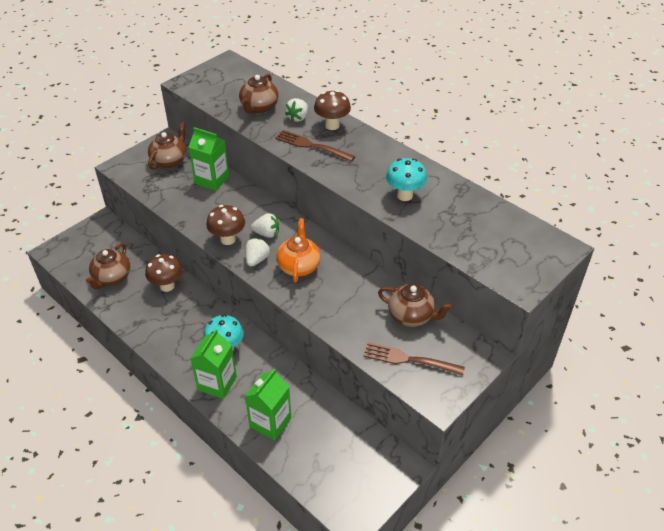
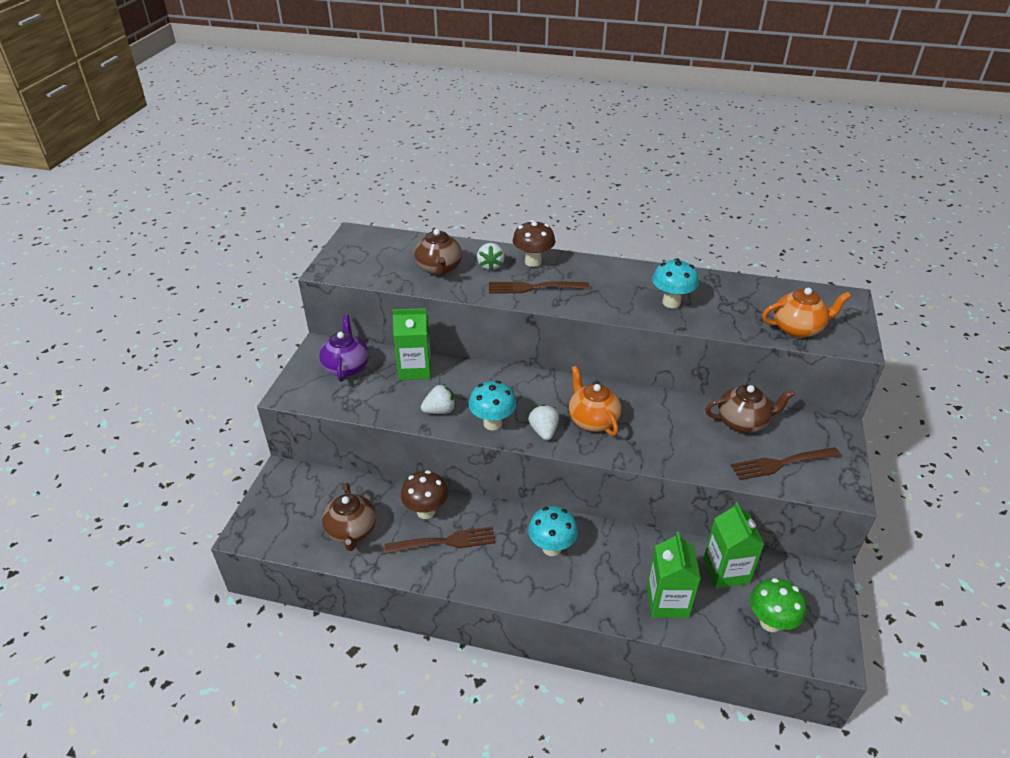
camera: 30 degrees left, 5 degrees down
brown teapot [148,121,187,170] -> purple teapot [319,315,369,382]
green carton [190,329,237,399] -> green carton moved to [703,502,764,588]
brown mushroom [206,205,245,245] -> turquoise mushroom [469,381,517,430]
white strawberry [251,213,279,238] -> white strawberry moved to [421,384,456,414]
none -> brown fork [385,527,496,554]
none -> green mushroom [750,578,806,632]
none -> orange teapot [762,288,851,338]

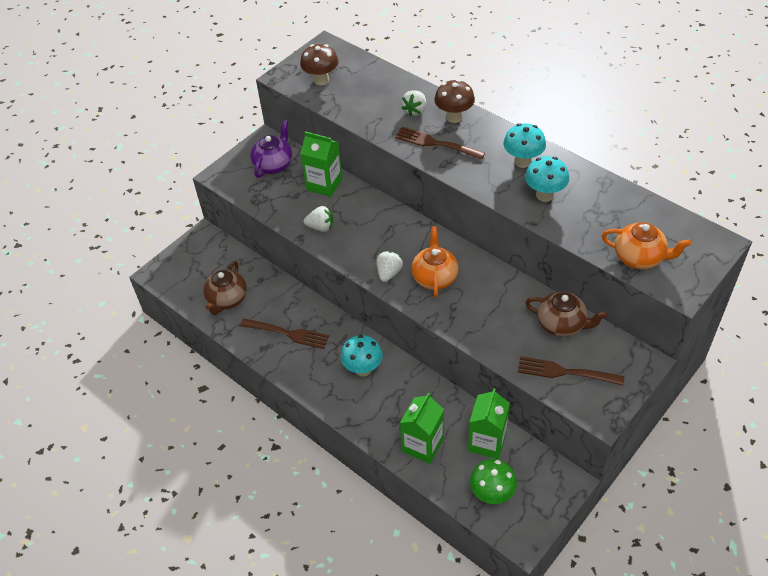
camera: 30 degrees right, 10 degrees up
brown mushroom [401,470,448,519] -> brown mushroom moved to [300,44,339,85]
brown teapot [414,228,462,276] -> none
turquoise mushroom [469,381,517,430] -> turquoise mushroom moved to [503,123,546,168]

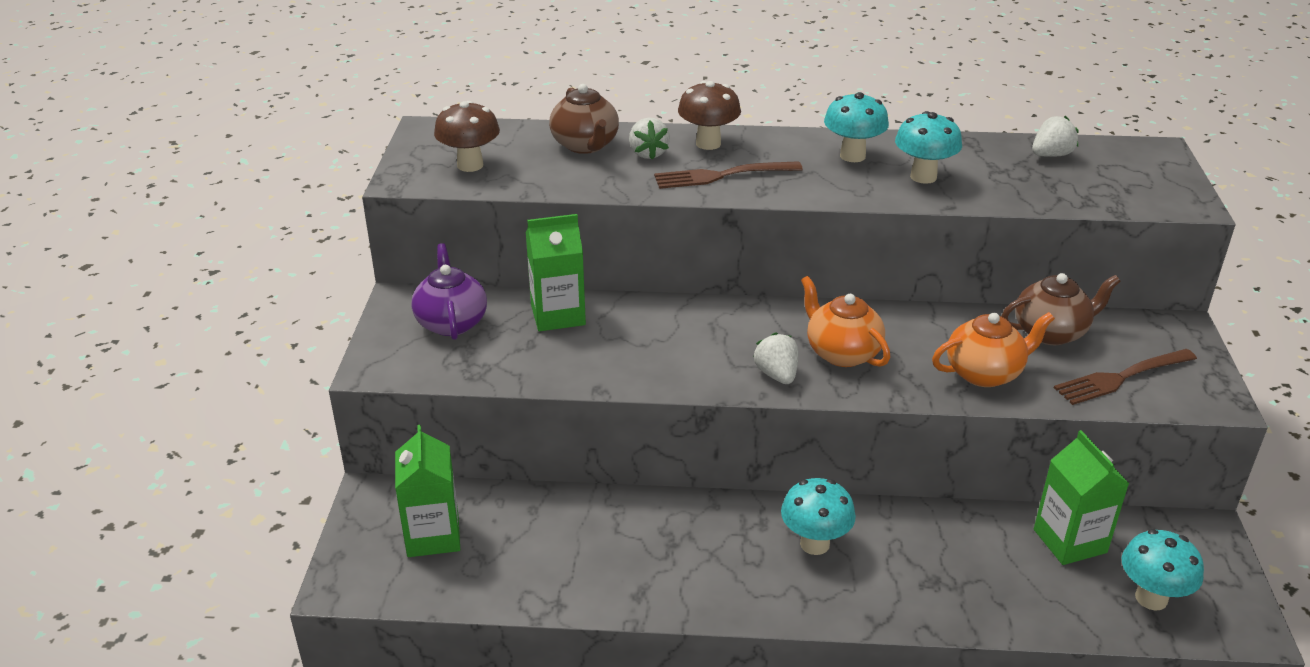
camera: 40 degrees left, 15 degrees down
brown teapot [203,261,247,315] -> brown teapot moved to [549,84,619,154]
brown fork [240,319,329,349] -> none
white strawberry [304,206,333,232] -> white strawberry moved to [1032,116,1079,157]
green carton [400,393,444,464] -> green carton moved to [395,425,460,557]
green mushroom [470,459,517,504] -> turquoise mushroom [1122,529,1204,611]
orange teapot [602,222,691,269] -> orange teapot moved to [932,312,1055,387]

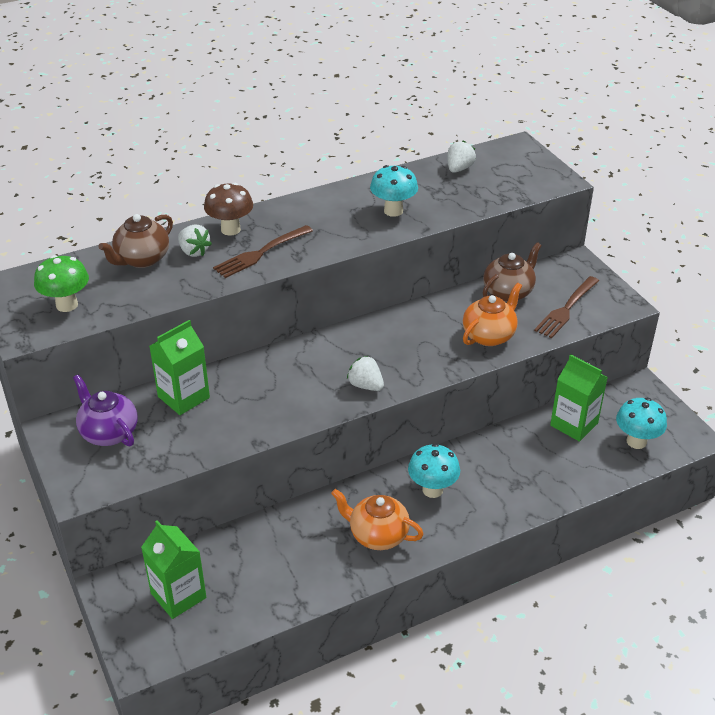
camera: 30 degrees left, 5 degrees up
brown mushroom [434,101,500,172] -> green mushroom [34,255,89,312]
brown teapot [549,84,619,154] -> brown teapot turned 90 degrees clockwise [98,214,173,268]
orange teapot [801,276,890,367] -> orange teapot moved to [331,489,424,550]
turquoise mushroom [824,92,889,162] -> none

